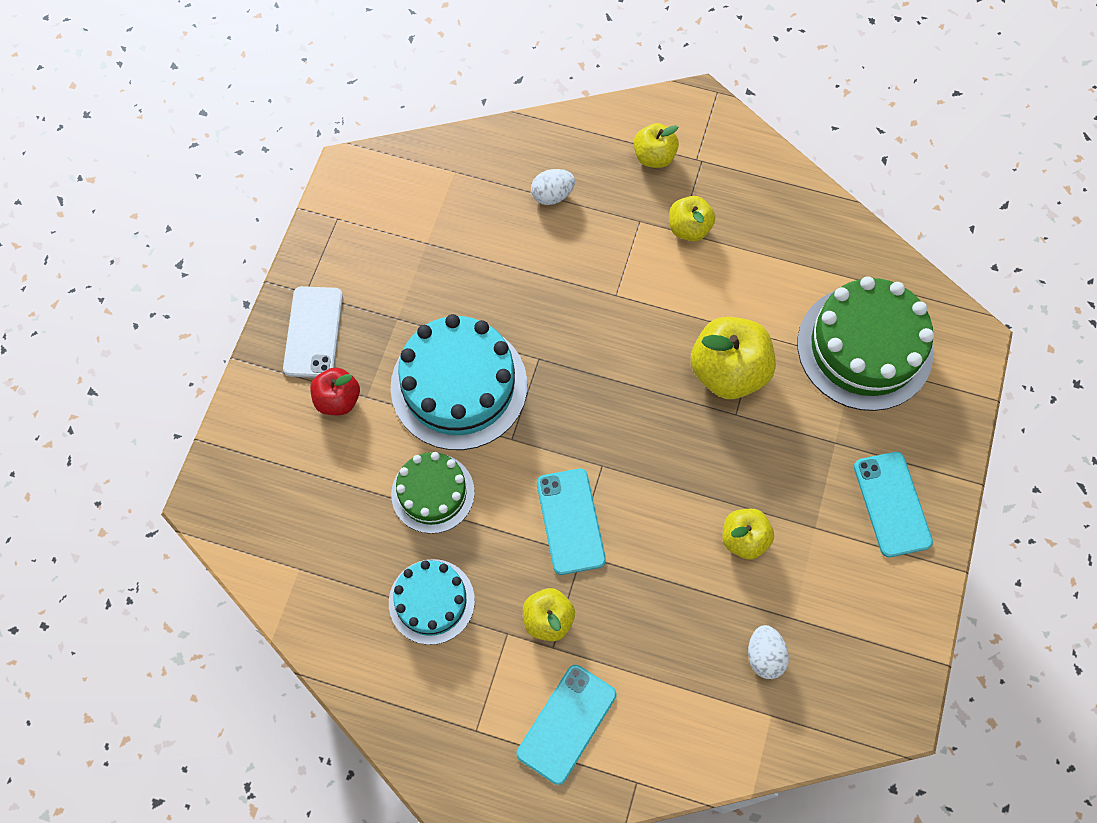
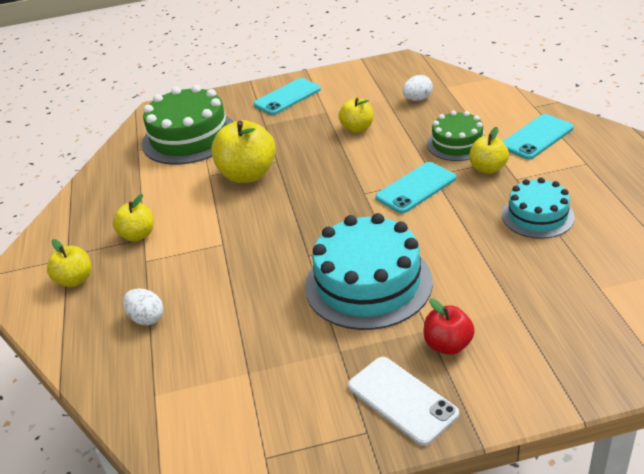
camera: 115 degrees left, 30 degrees down
white phone [283,286,343,378] -> white phone turned 75 degrees clockwise [348,357,459,446]
green cake [391,452,475,534] -> green cake moved to [427,111,485,161]
turquoise phone [517,665,617,785] -> turquoise phone turned 45 degrees counterclockwise [502,114,574,159]

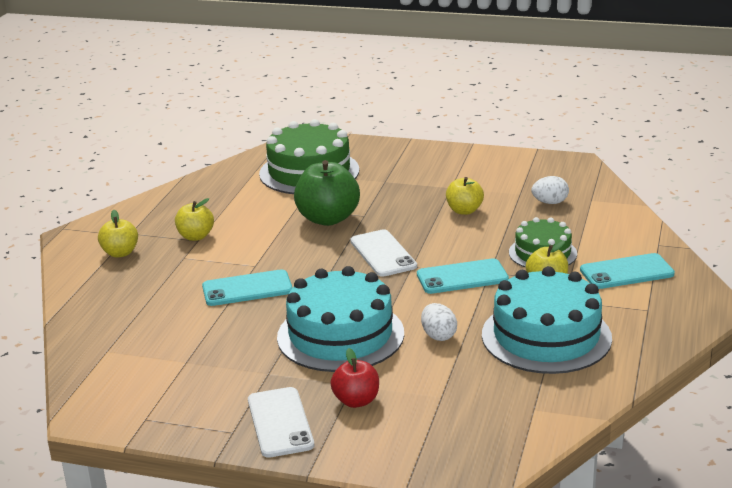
camera: 25 degrees right, 10 degrees down
white egg [123,289,163,325] -> white egg moved to [421,303,457,341]
yellow apple [211,120,276,183] -> green apple [294,160,360,226]
turquoise phone [253,78,321,115] -> turquoise phone moved to [202,269,293,306]
turquoise cake [502,177,575,239] -> turquoise cake [482,266,612,374], size x1.70
none -> white phone [350,229,417,277]

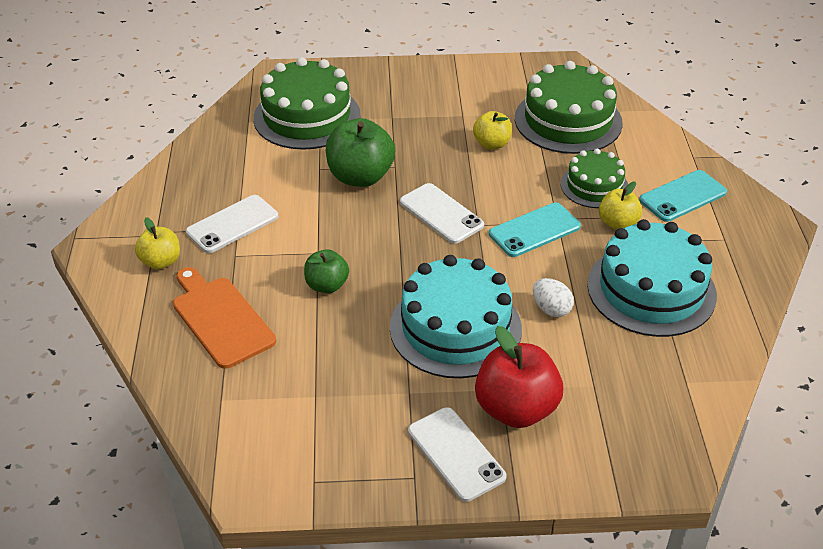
camera: 20 degrees left, 15 degrees up
yellow apple [175,198,214,241] -> white phone [186,195,278,253]
turquoise phone [202,269,293,306] -> green apple [304,249,349,293]
red apple [330,348,379,408] -> red apple [475,326,563,428], size x1.71
white egg [531,176,569,204] -> green cake [515,61,623,154]
none -> orange cutting board [173,267,276,369]

